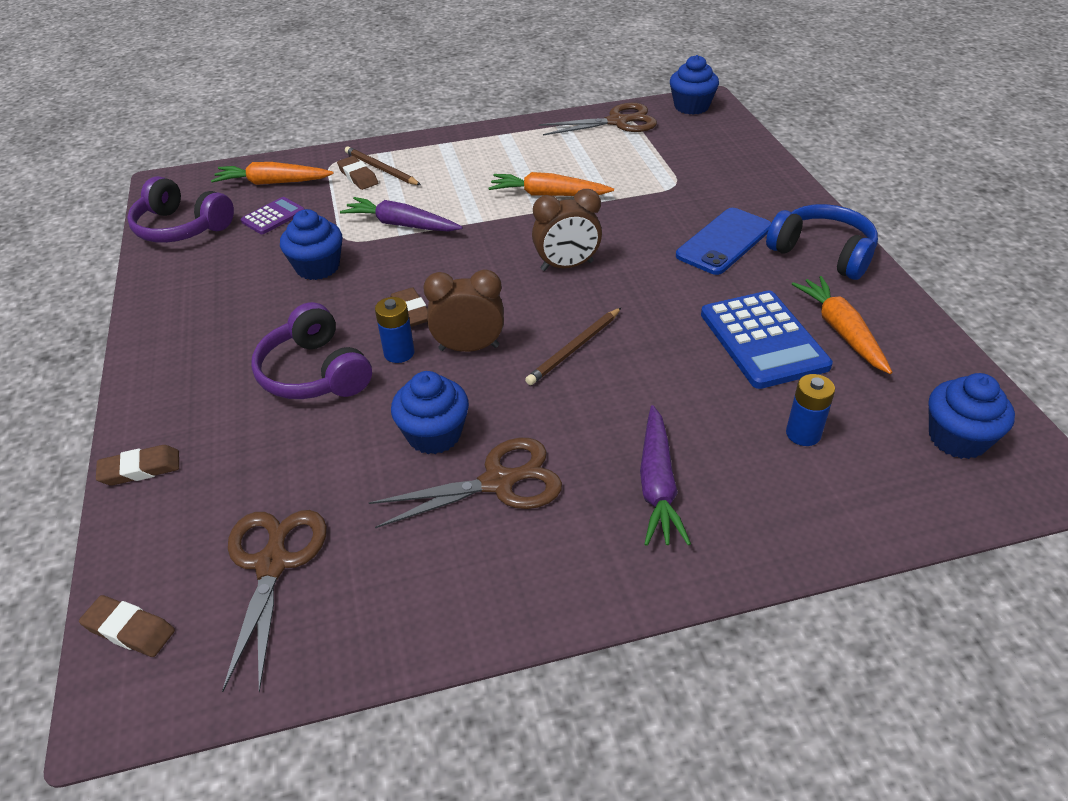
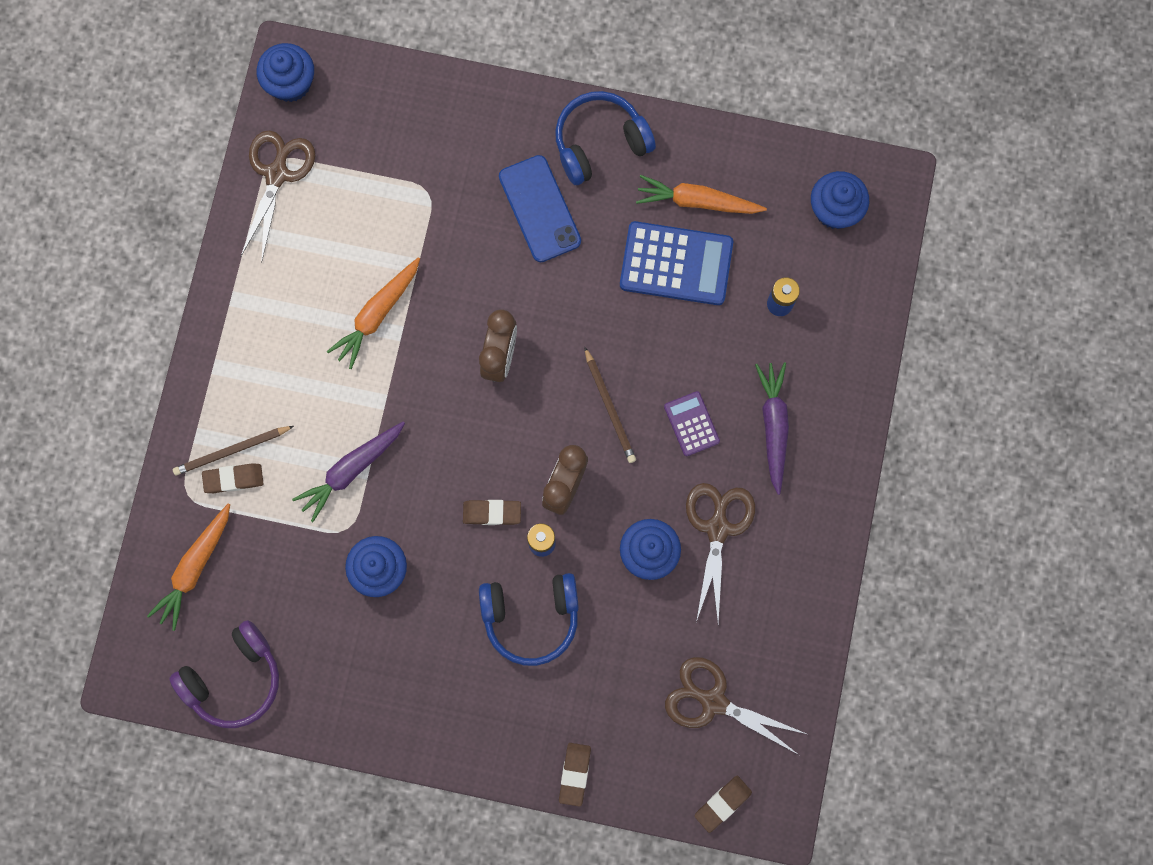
camera: 65 degrees left, 35 degrees up
purple calculator [241,197,305,234] -> purple calculator moved to [664,391,720,456]
purple headphones [251,302,372,399] -> blue headphones [479,573,579,666]
purple carrot [640,405,691,546] -> purple carrot turned 120 degrees counterclockwise [755,362,789,495]

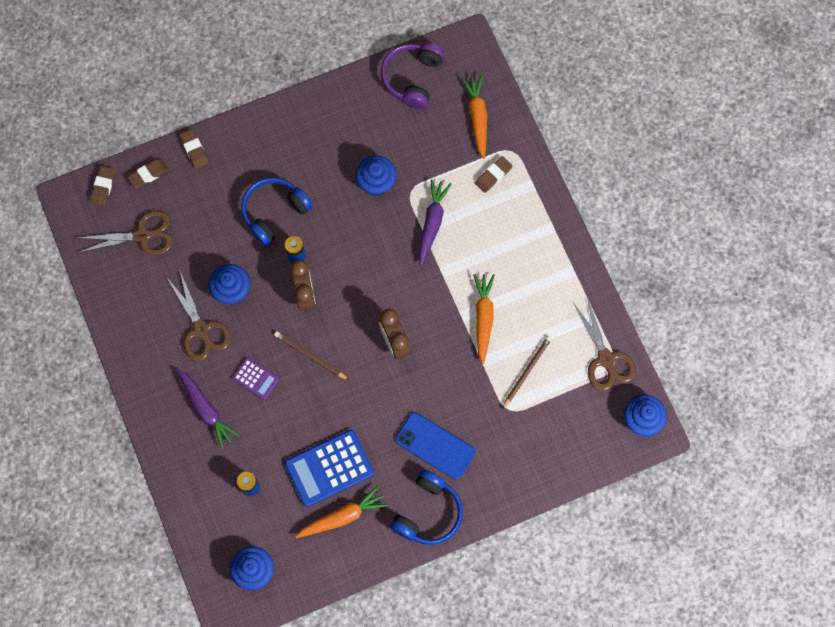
camera: 145 degrees right, 5 degrees down
brown pencil [173,426,294,476] -> brown pencil moved to [502,336,552,410]
brown eraser [463,500,521,525] -> brown eraser moved to [127,159,168,188]

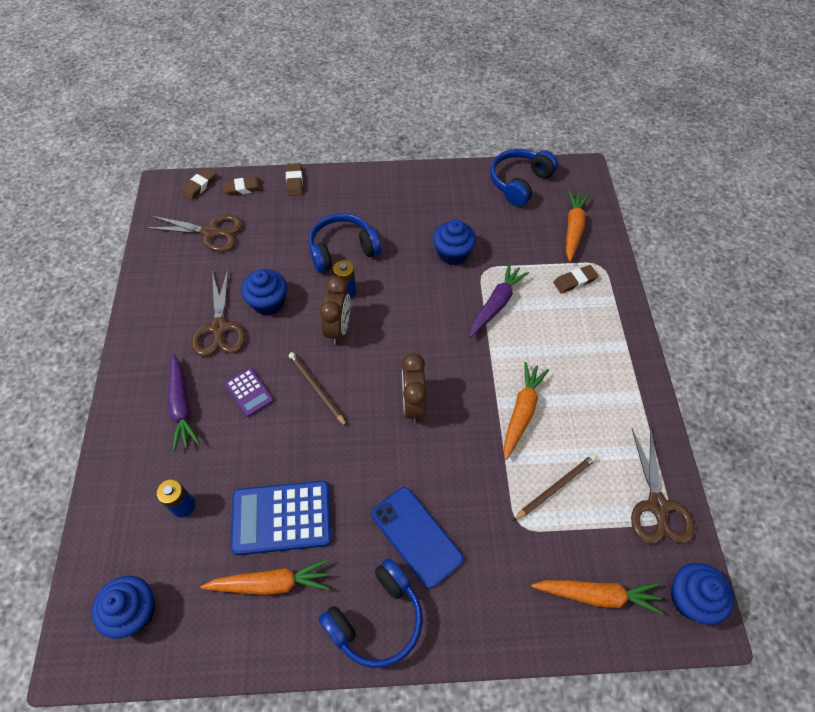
camera: 20 degrees right, 15 degrees down
purple headphones [381,43,445,109] -> blue headphones [490,149,558,206]
none -> orange carrot [531,580,663,614]

